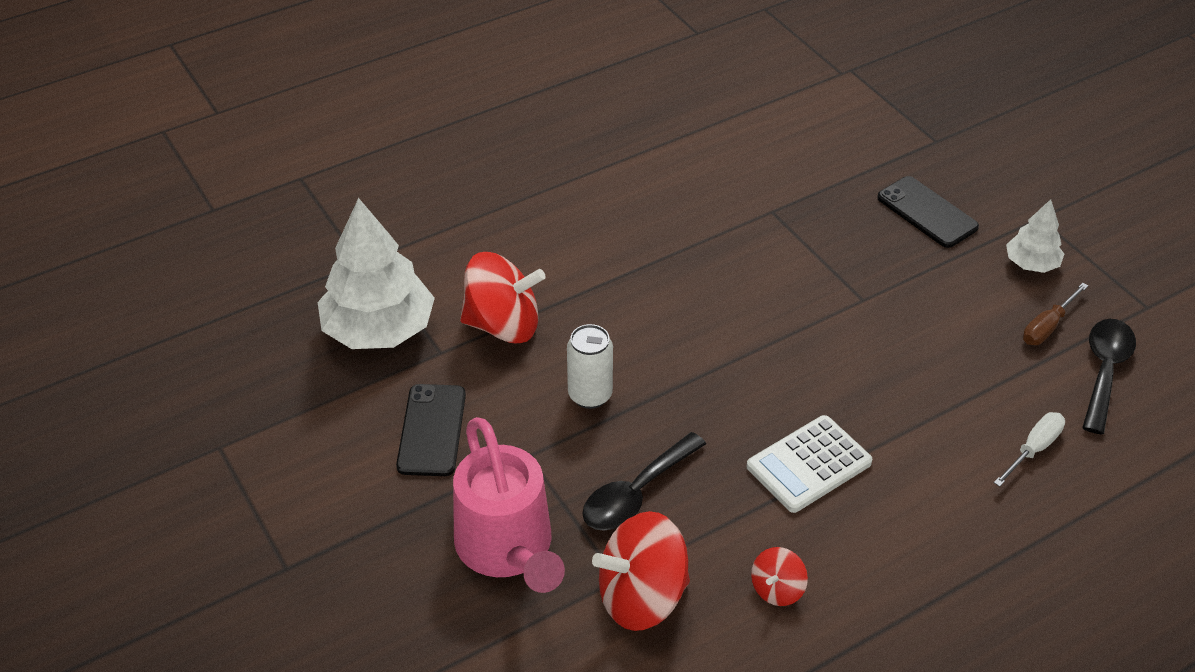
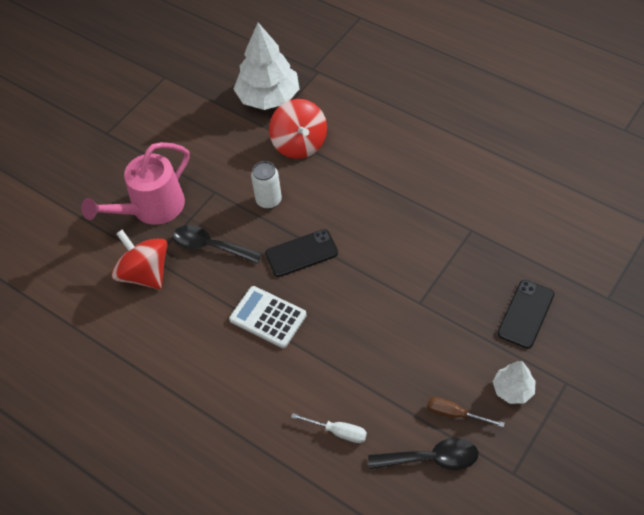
camera: 70 degrees right, 10 degrees up
black phone [396,384,466,476] -> black phone moved to [265,229,338,277]
red spinning top [751,547,808,606] -> none

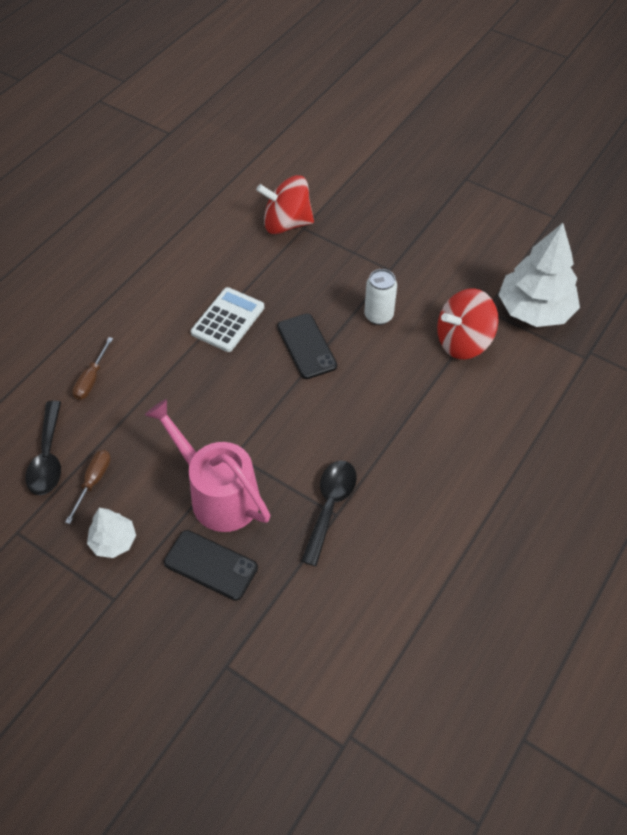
camera: 85 degrees right, 0 degrees up
pink watering can [81,142,190,225] -> pink watering can moved to [145,399,270,532]
red spinning top [111,230,167,289] -> red spinning top turned 135 degrees counterclockwise [256,175,314,234]
black spoon [173,225,262,264] -> black spoon moved to [301,461,357,566]
white screwdriver [291,413,367,443] -> brown screwdriver [72,337,113,400]

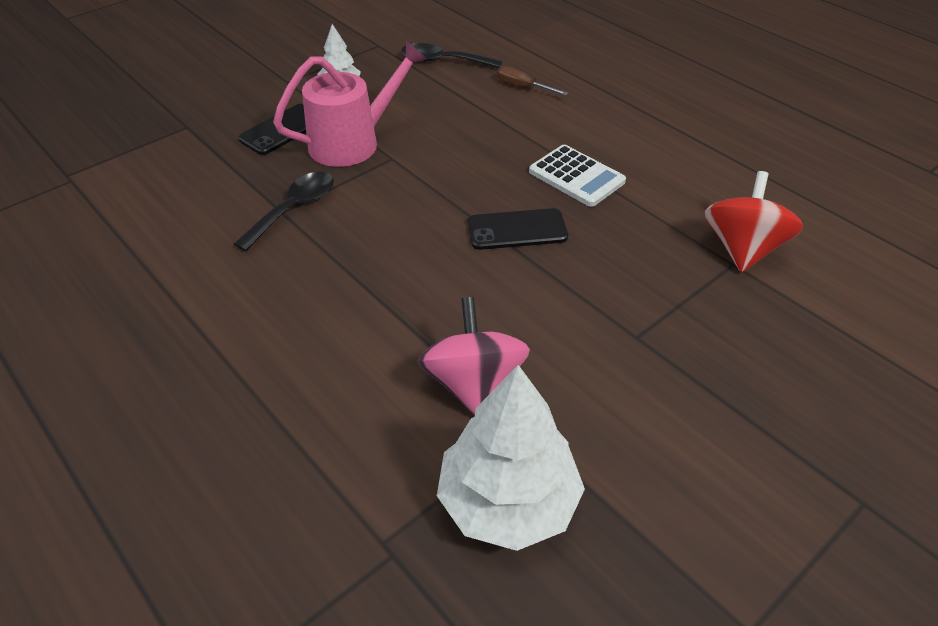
camera: 105 degrees right, 10 degrees down
brown screwdriver [65,450,111,524] -> none
black spoon [301,461,357,566] -> black spoon turned 90 degrees counterclockwise [234,171,334,251]
white can [364,269,397,325] -> none
red spinning top [437,289,499,359] -> pink spinning top [418,297,530,415]

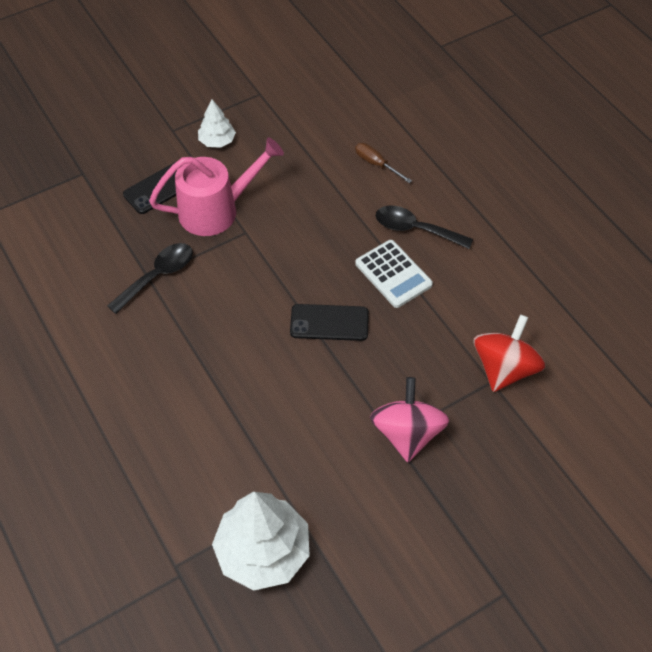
camera: 10 degrees right, 10 degrees up
black spoon [401,43,503,68] -> black spoon moved to [376,206,473,249]
pink spinning top [418,297,530,415] -> pink spinning top moved to [370,377,449,462]

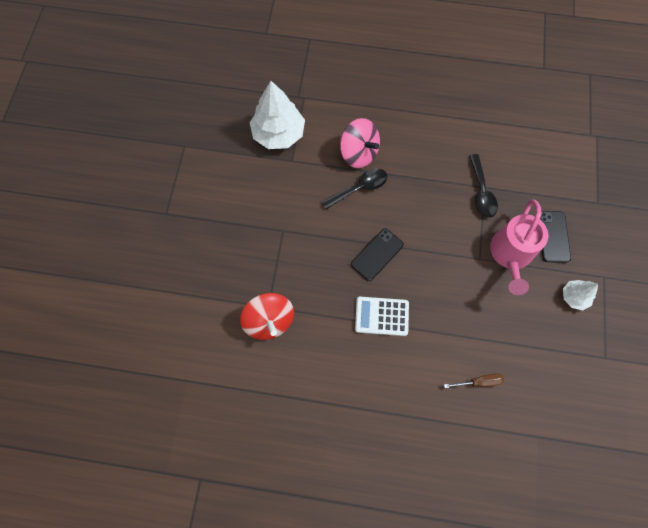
camera: 130 degrees right, 15 degrees up
pink spinning top [370,377,449,462] -> pink spinning top moved to [340,118,380,168]
black spoon [376,206,473,249] -> black spoon moved to [321,168,387,209]

